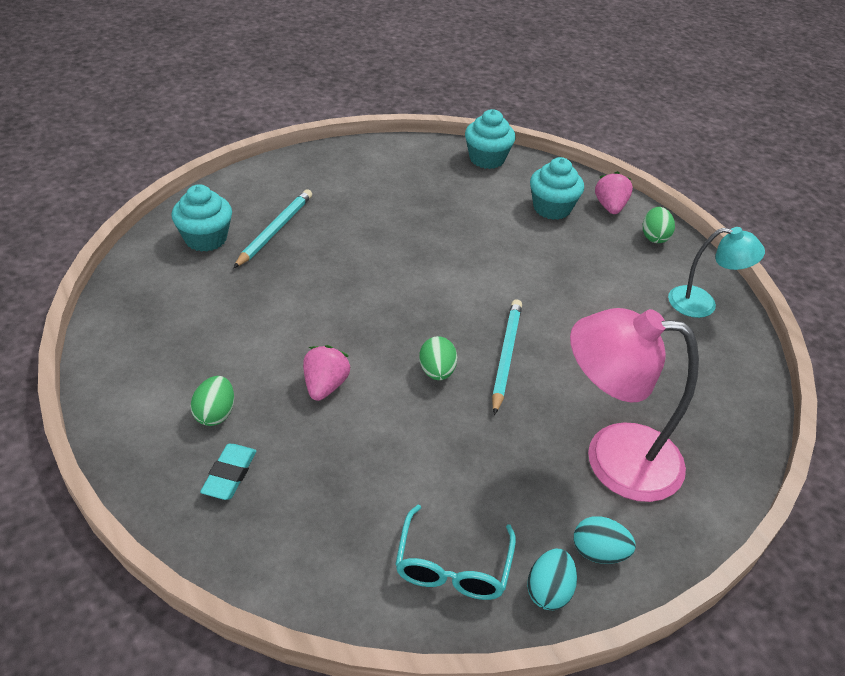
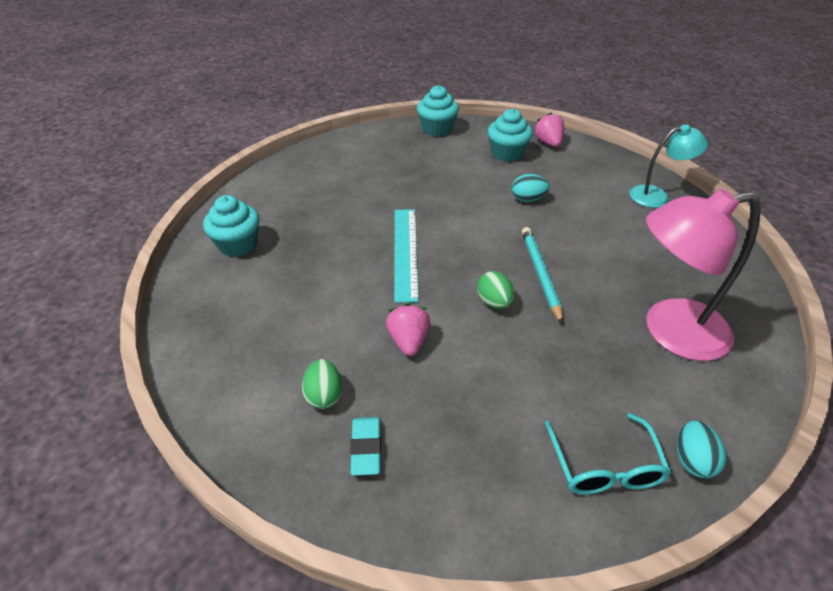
camera: 15 degrees left, 0 degrees up
turquoise pencil [233,189,312,268] -> none
turquoise egg [574,516,636,564] -> turquoise egg moved to [512,174,549,202]
green egg [643,207,675,243] -> none
none -> turquoise ruler [394,209,419,303]

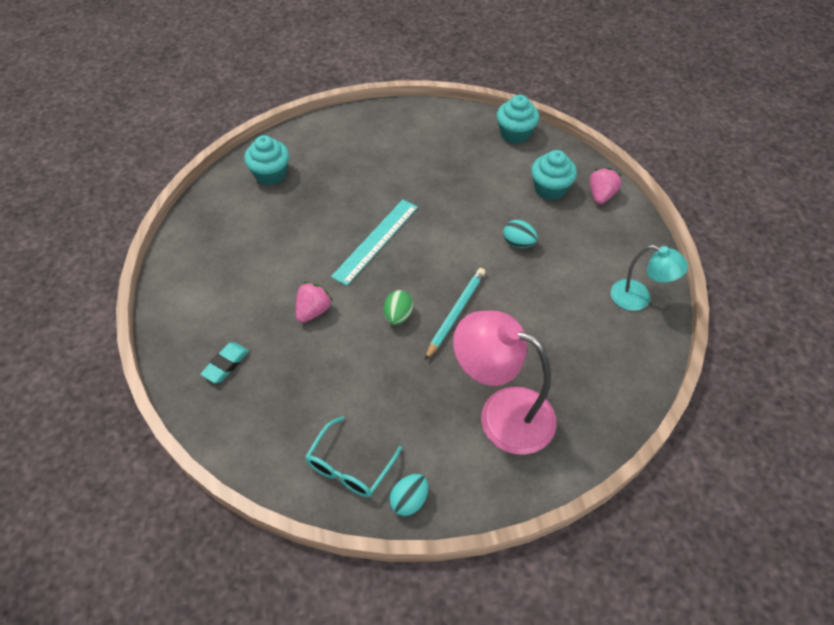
camera: 35 degrees right, 10 degrees up
green egg [302,359,342,409] -> none

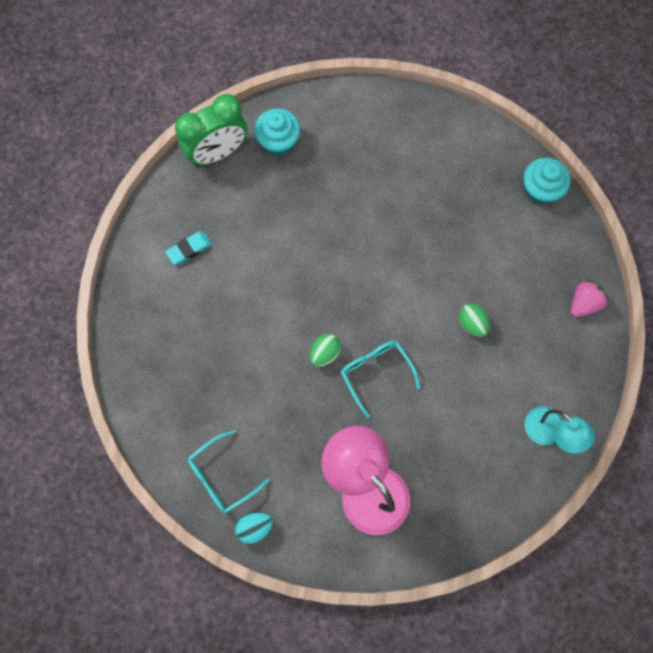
camera: 25 degrees right, 20 degrees up
turquoise eraser [200,342,249,383] -> turquoise eraser moved to [165,232,212,265]
pink strawberry [296,282,333,323] -> none
turquoise ruler [331,199,418,286] -> none
turquoise pencil [425,268,486,360] -> turquoise glasses [341,340,420,418]
turquoise egg [503,220,538,248] -> green egg [459,303,490,337]
turquoise cupcake [531,150,577,200] -> none
none -> green clock [175,94,248,166]

